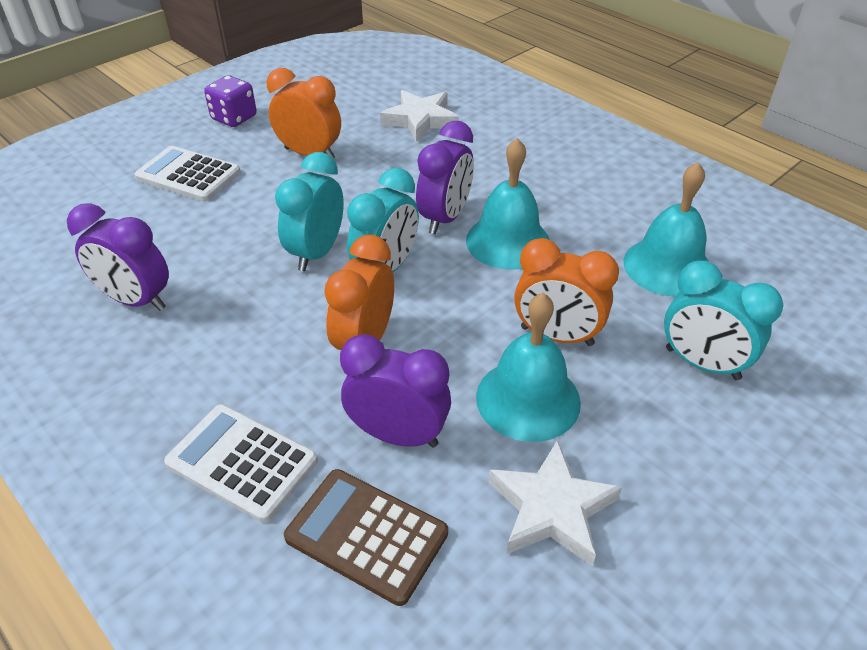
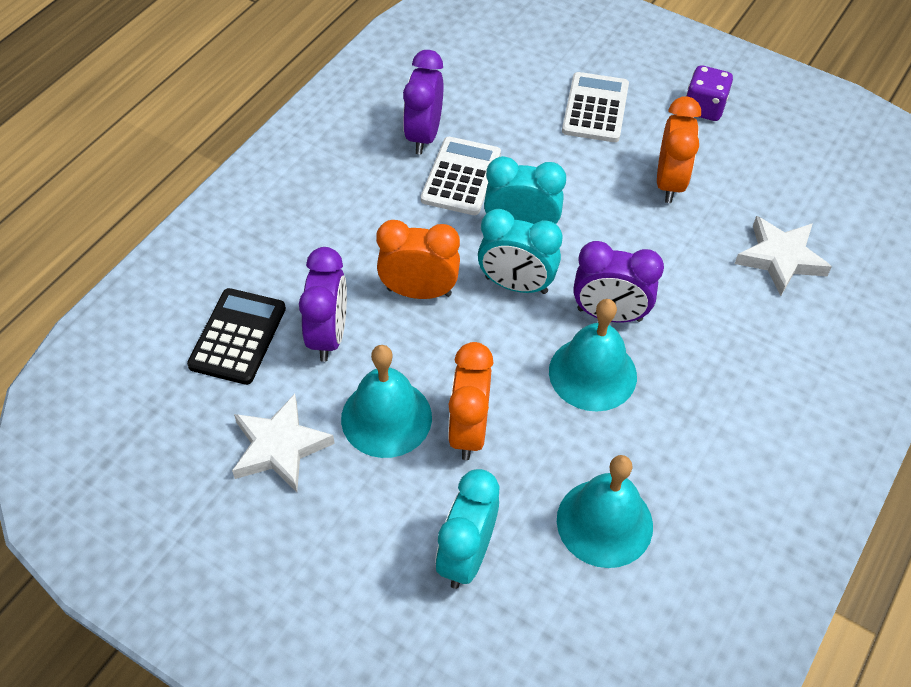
camera: 75 degrees right, 10 degrees up
white calculator [164,404,318,523] -> white calculator moved to [421,137,501,215]
brown calculator [284,469,448,606] -> black calculator [187,288,286,385]

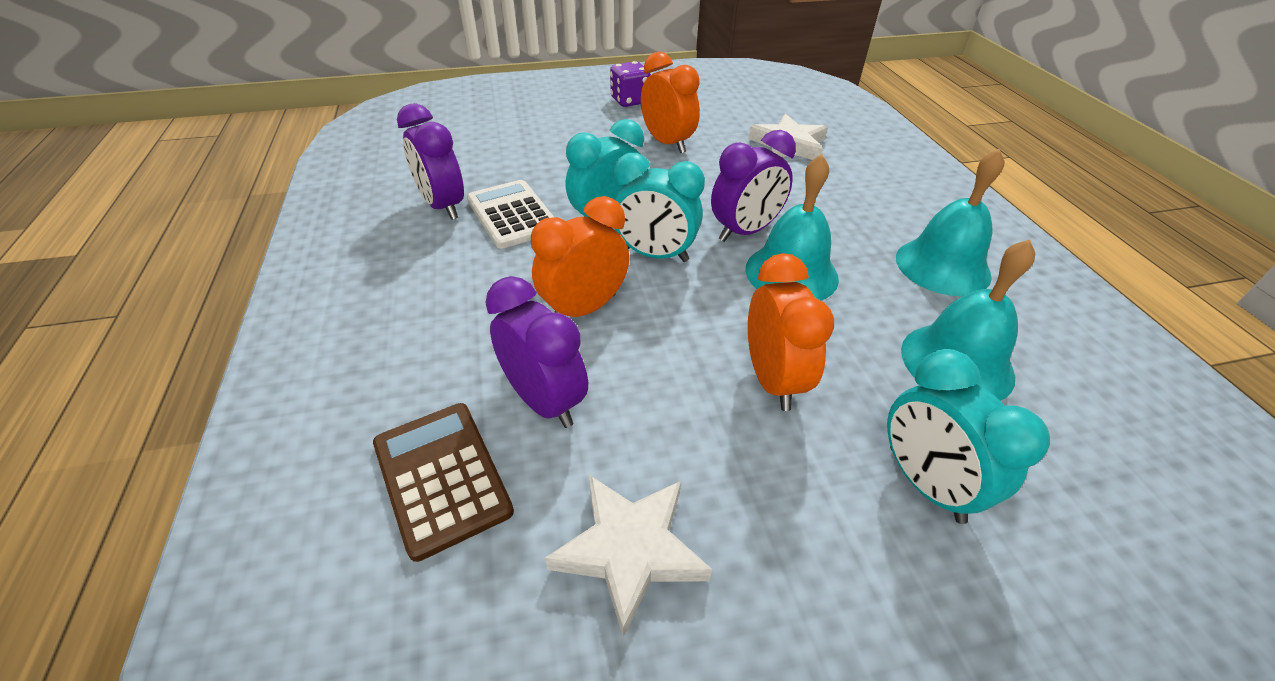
camera: 45 degrees left, 10 degrees down
black calculator [187,288,286,385] -> brown calculator [373,403,514,562]
turquoise bell [341,345,432,458] -> turquoise bell moved to [896,149,1004,296]
orange clock [448,342,494,460] -> orange clock turned 150 degrees counterclockwise [748,253,834,411]
turquoise clock [478,209,563,294] -> turquoise clock turned 45 degrees clockwise [613,153,705,262]
white calculator [562,72,629,142] -> none

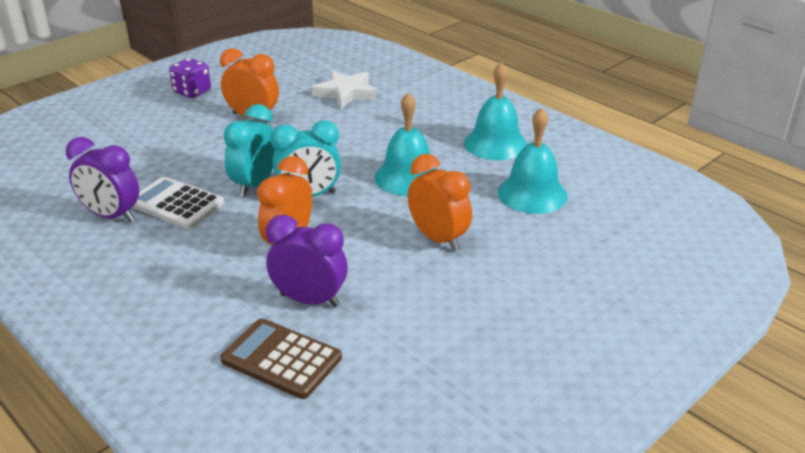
camera: 30 degrees left, 10 degrees down
white star [545,475,712,638] -> none
purple clock [711,130,796,242] -> none
turquoise clock [887,349,1050,524] -> none

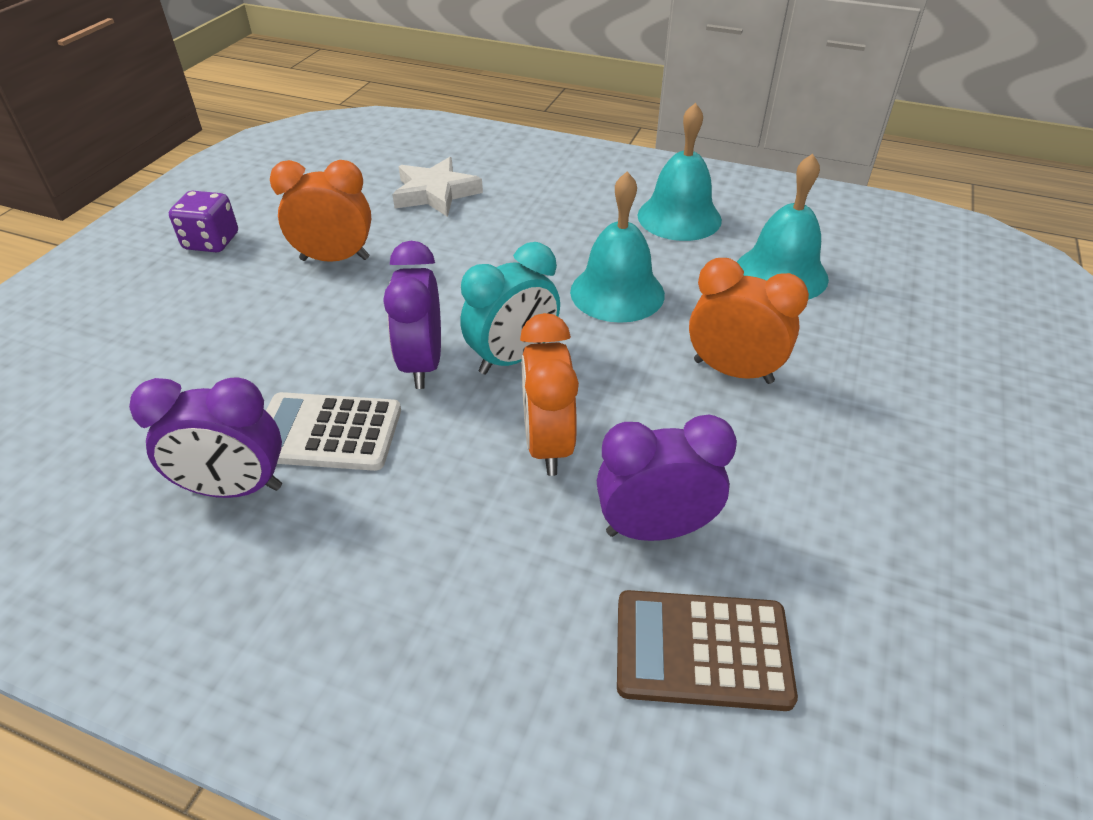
camera: 25 degrees left, 10 degrees up
turquoise clock [223,104,275,197] -> purple clock [383,241,441,389]

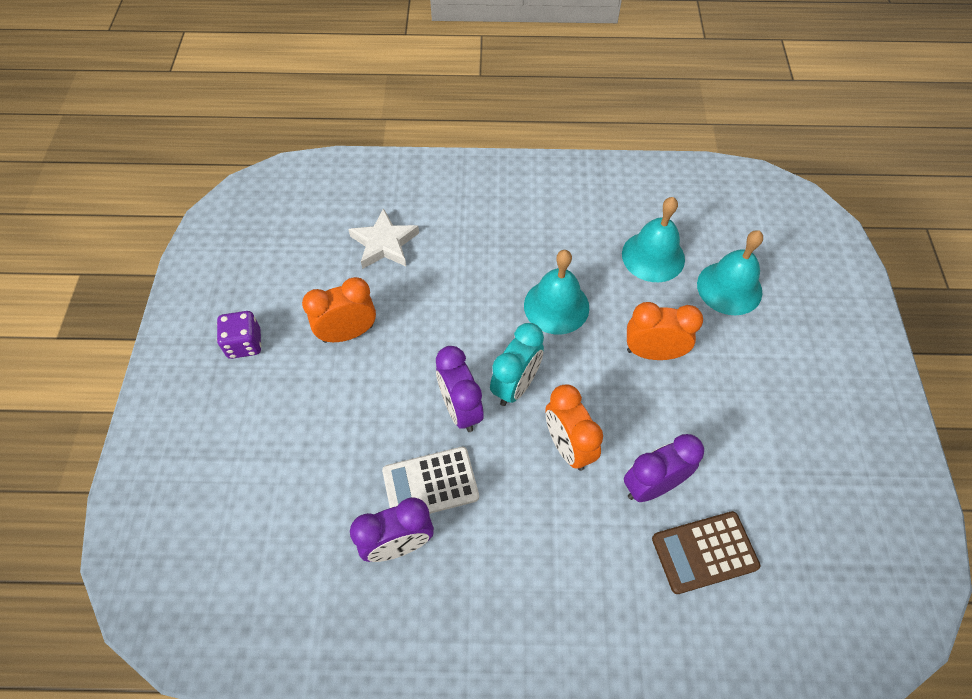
camera: 20 degrees left, 15 degrees up
turquoise bell [638,102,722,241] -> turquoise bell moved to [697,230,763,315]

